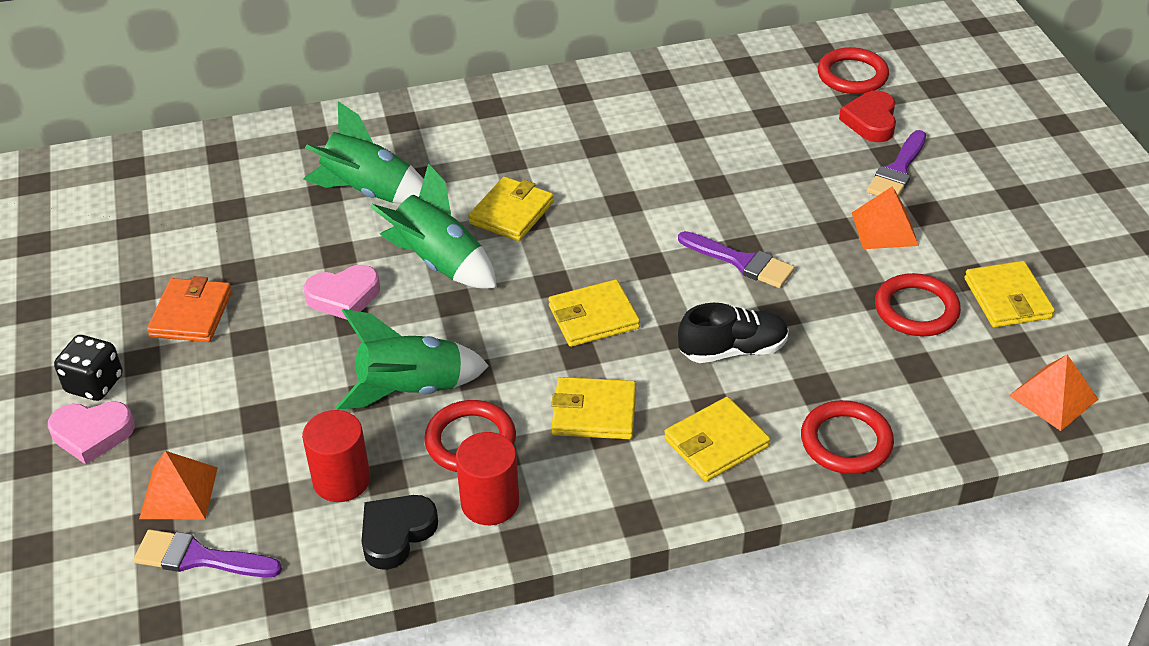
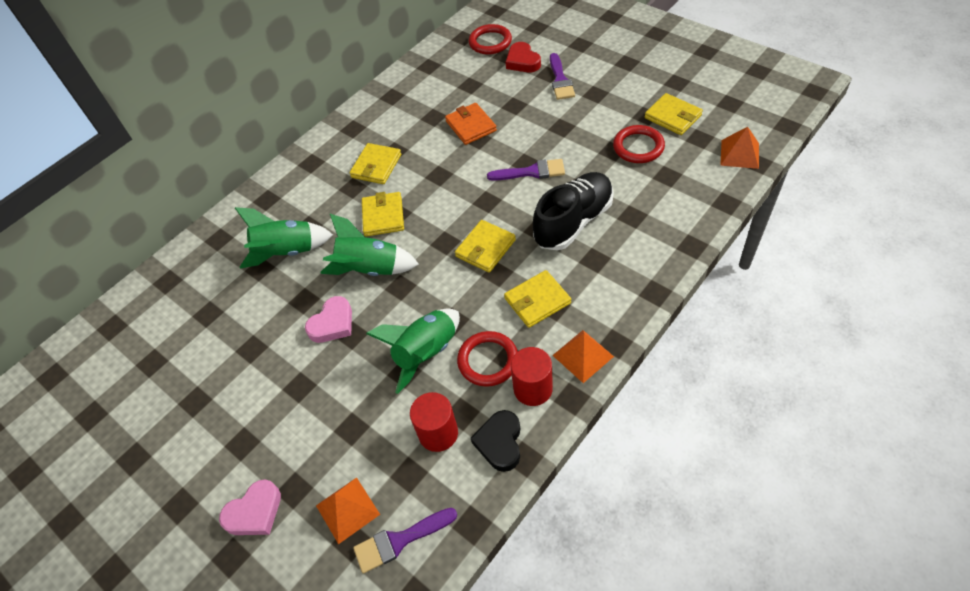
camera: 30 degrees left, 10 degrees up
black dice [54,335,123,401] -> none
orange wallet [147,276,232,342] -> orange wallet moved to [445,103,497,145]
yellow wallet [664,397,770,481] -> yellow wallet moved to [349,143,401,184]
black shoe [678,303,789,363] -> black shoe [533,172,614,250], size x1.51
red ring [801,400,894,474] -> none
orange pyramid [852,186,919,249] -> orange pyramid moved to [552,330,614,383]

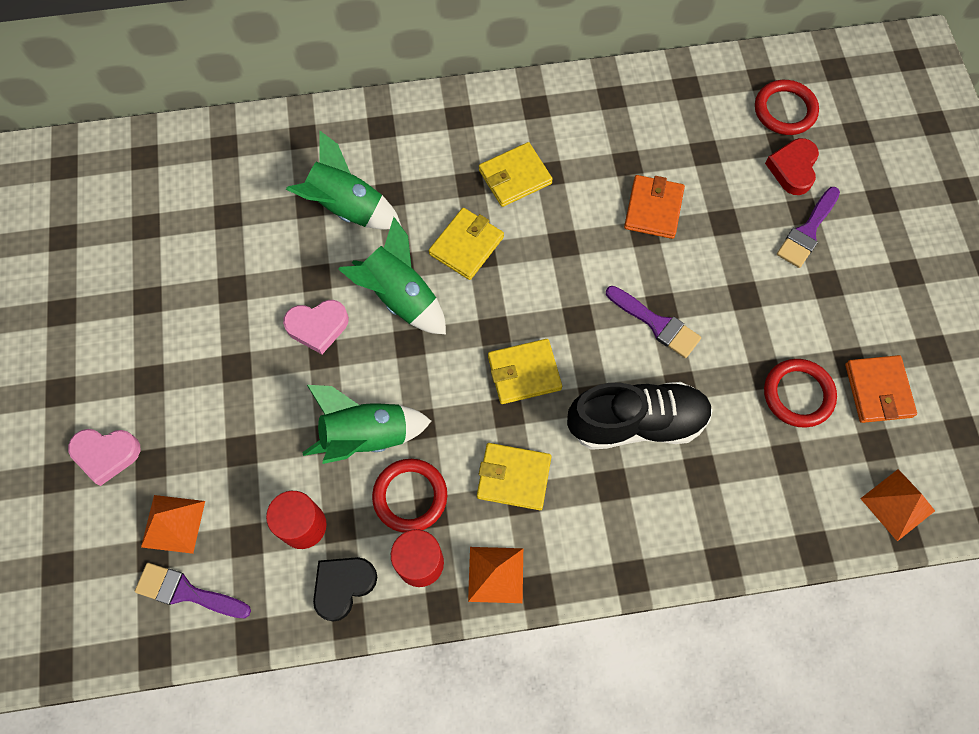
camera: 35 degrees right, 15 degrees up
yellow wallet [645,93,703,135] -> orange wallet [845,355,917,423]

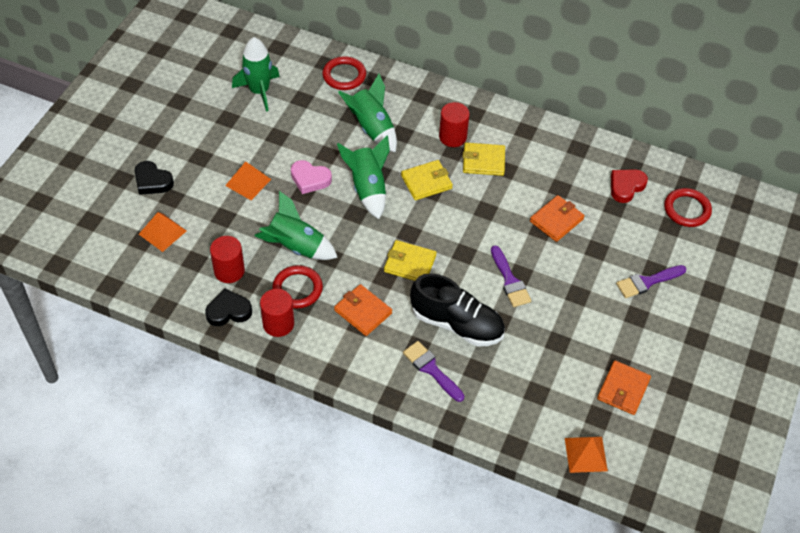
camera: 30 degrees right, 15 degrees down
pink heart [68,429,140,486] -> black heart [135,161,174,195]
purple brush [135,563,251,618] -> purple brush moved to [403,341,465,402]
orange pyramid [468,547,523,603] -> orange pyramid moved to [225,162,271,200]
yellow wallet [477,443,551,510] -> orange wallet [334,284,392,336]
red ring [764,359,837,428] -> red ring moved to [322,56,366,90]
red heart [765,138,819,195] -> red heart moved to [611,169,648,203]
none -> green rocket [232,37,280,112]
none -> red cylinder [439,102,470,147]

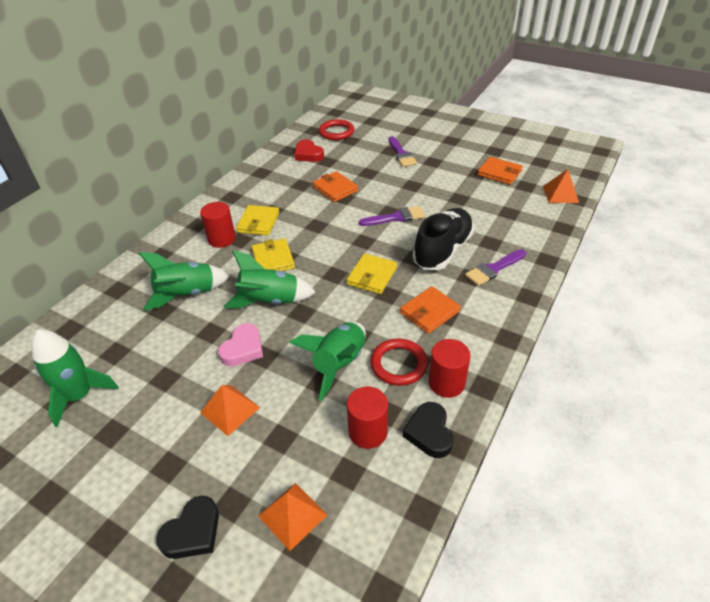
camera: 80 degrees left, 10 degrees down
red ring [322,56,366,90] -> none

